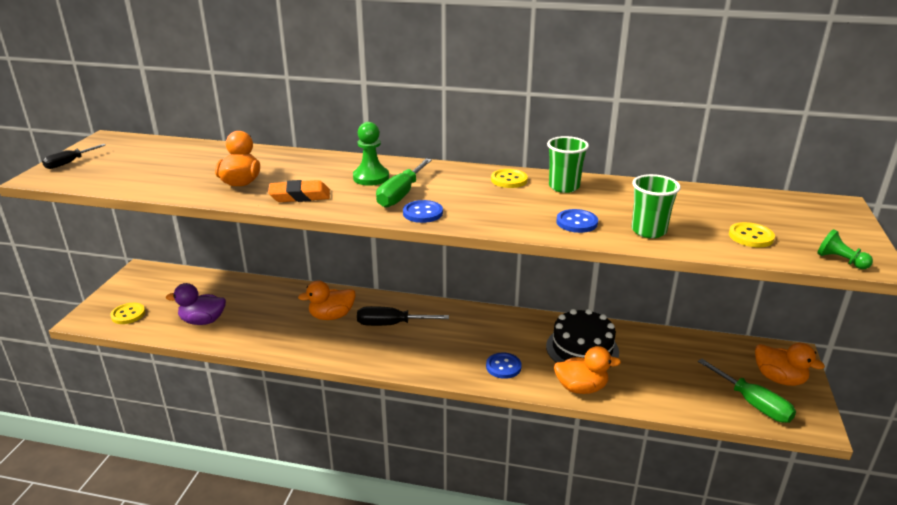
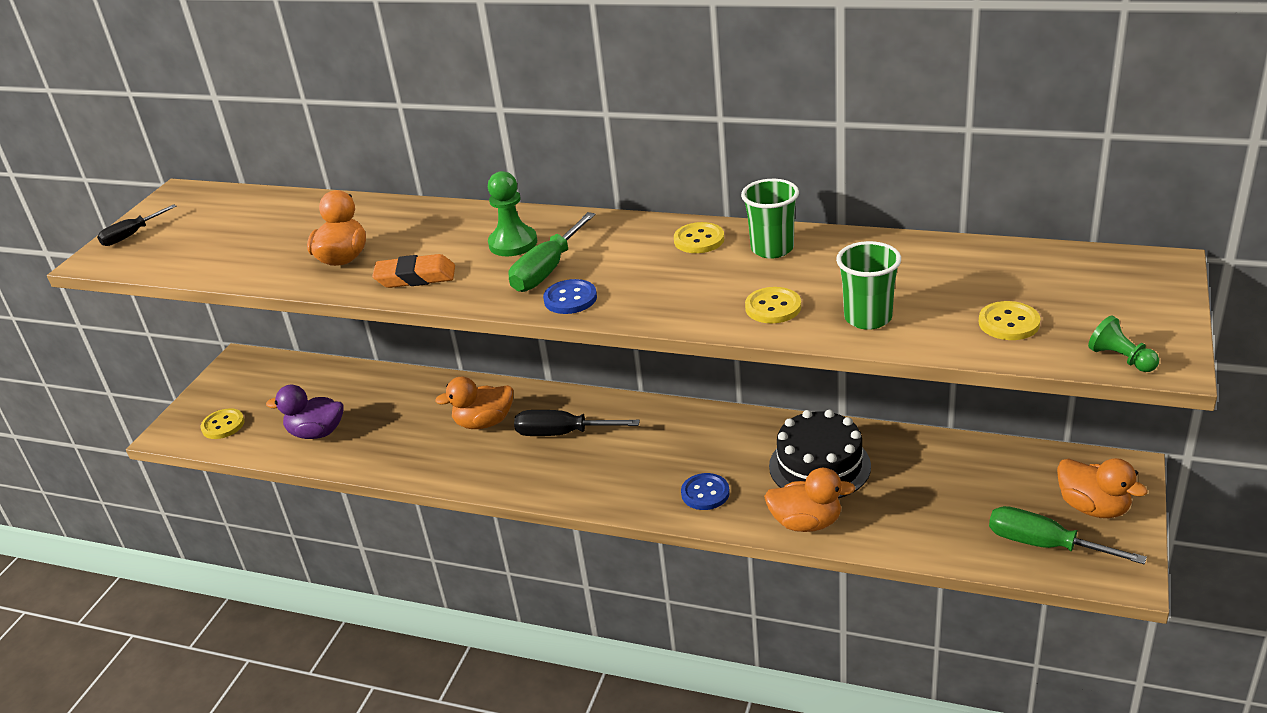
camera: 10 degrees right, 5 degrees up
blue button [556,209,598,233] -> yellow button [745,287,801,323]
green screwdriver [698,359,796,423] -> green screwdriver turned 150 degrees clockwise [989,506,1147,564]

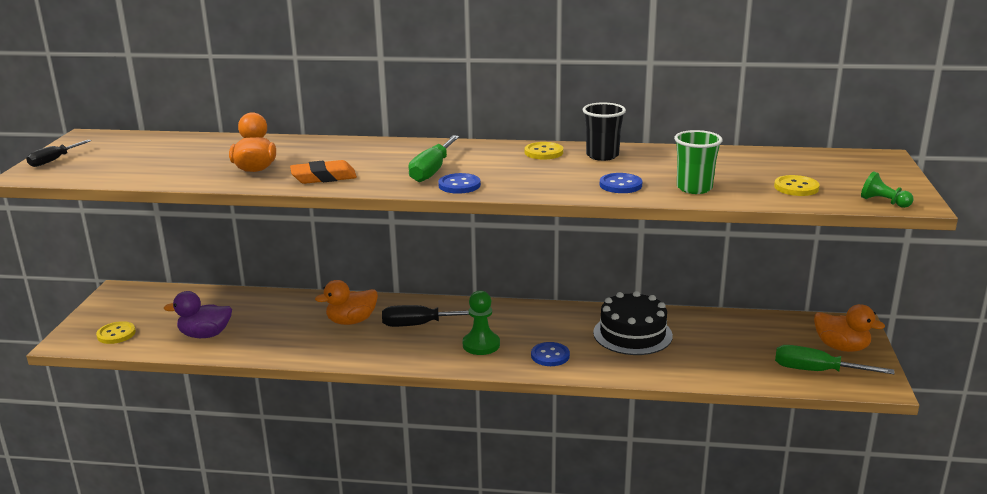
camera: 15 degrees left, 10 degrees down
green pawn [488,171,537,256] -> green pawn moved to [463,290,500,355]
green cup [741,179,799,258] -> black cup [582,102,626,161]
yellow button [745,287,801,323] -> blue button [600,173,642,193]
orange duck [764,468,856,532] -> none

